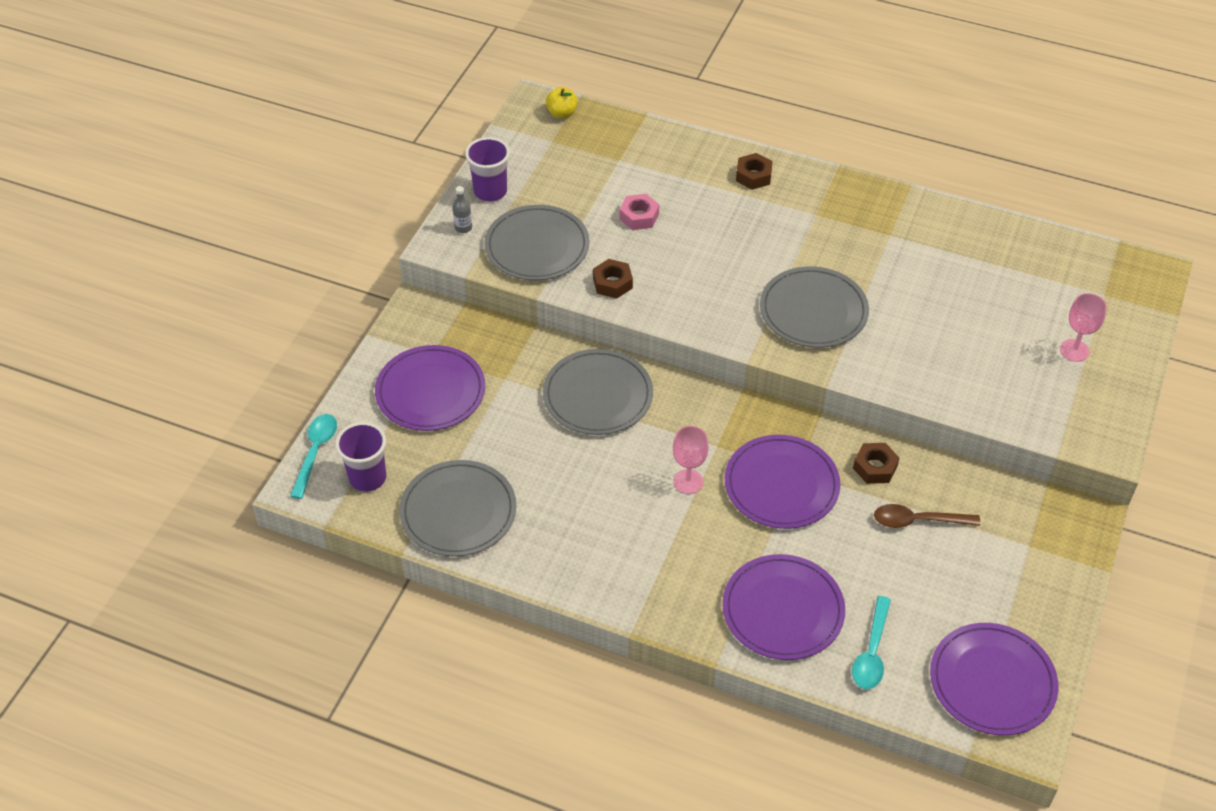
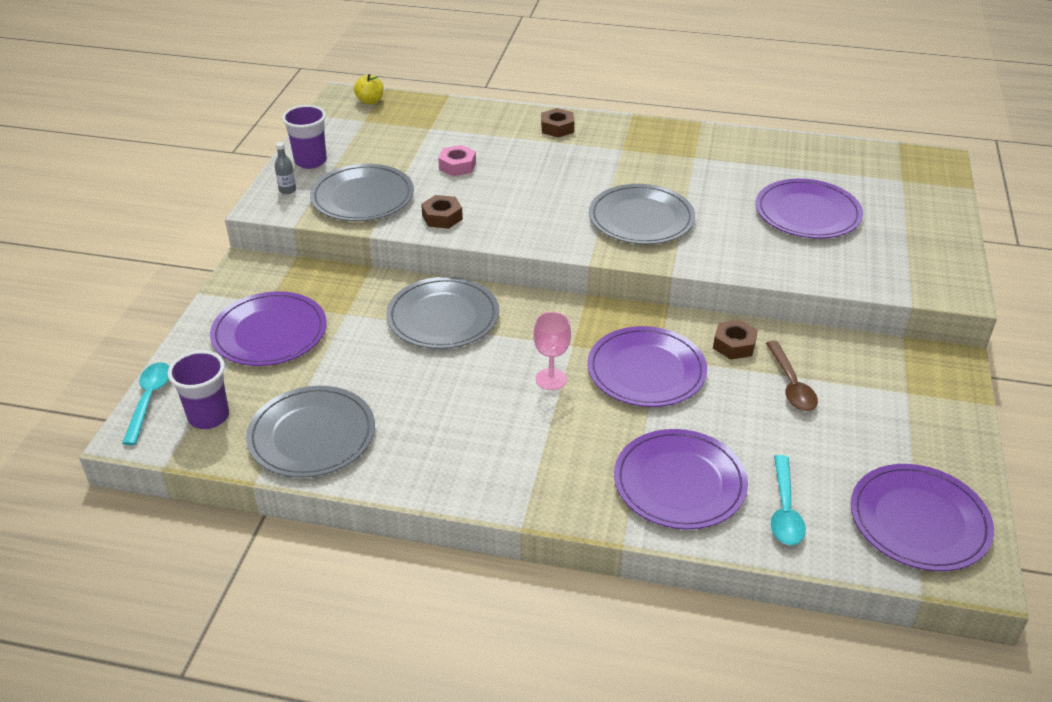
camera: 10 degrees left, 10 degrees down
brown spoon [874,504,980,528] -> brown spoon turned 90 degrees counterclockwise [766,341,818,411]
pink goblet [1060,293,1107,362] -> none
none -> purple plate [756,179,863,239]

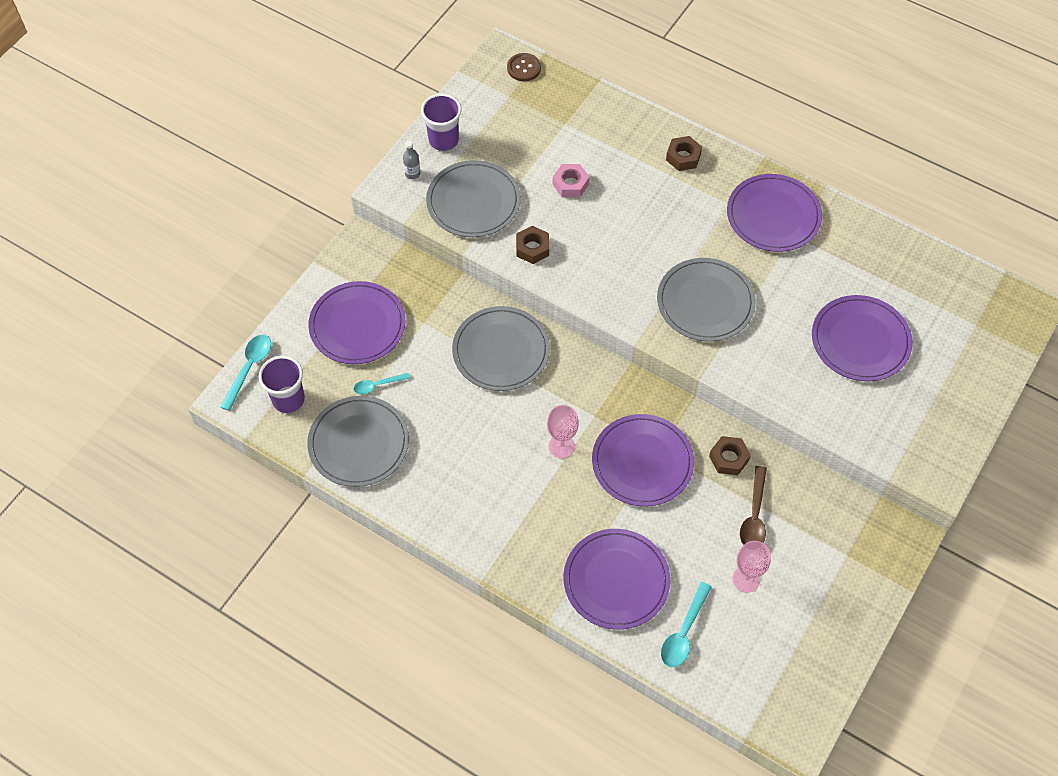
camera: 20 degrees right, 20 degrees up
yellow apple [354,74,384,104] -> brown button [507,53,541,81]
purple plate [851,464,994,571] -> purple plate moved to [727,174,822,252]
none -> turquoise spoon [354,373,410,394]
none -> pink goblet [732,541,771,593]

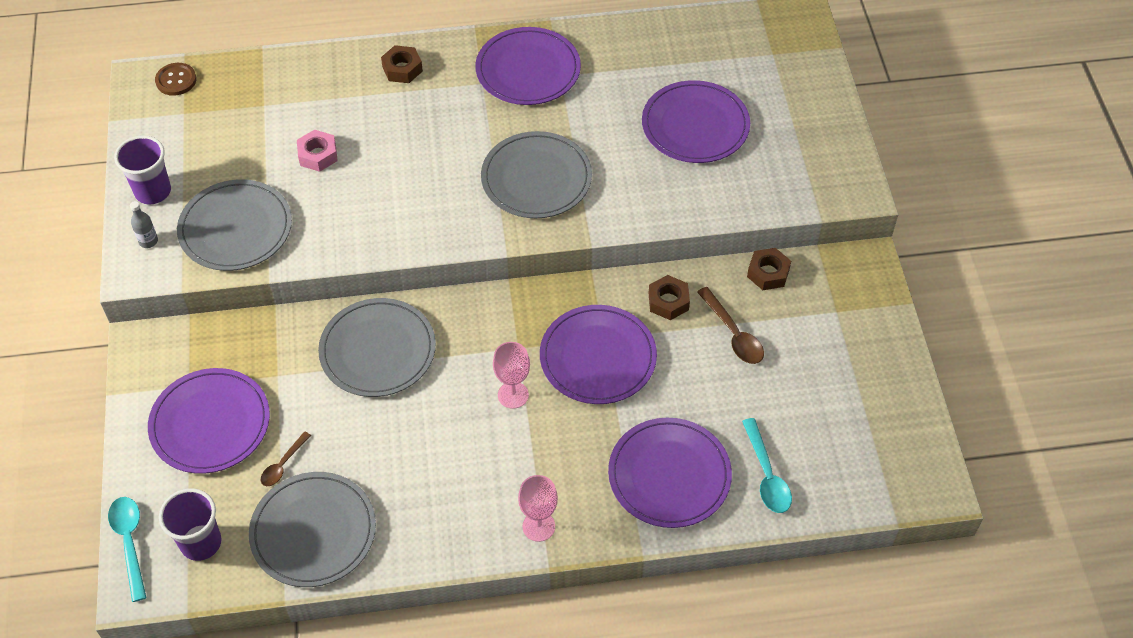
camera: 40 degrees left, 5 degrees down
turquoise spoon [354,373,410,394] -> brown spoon [261,432,311,486]
brown nut [516,226,549,264] -> brown nut moved to [747,248,791,290]
pink goblet [732,541,771,593] -> pink goblet moved to [518,475,558,542]

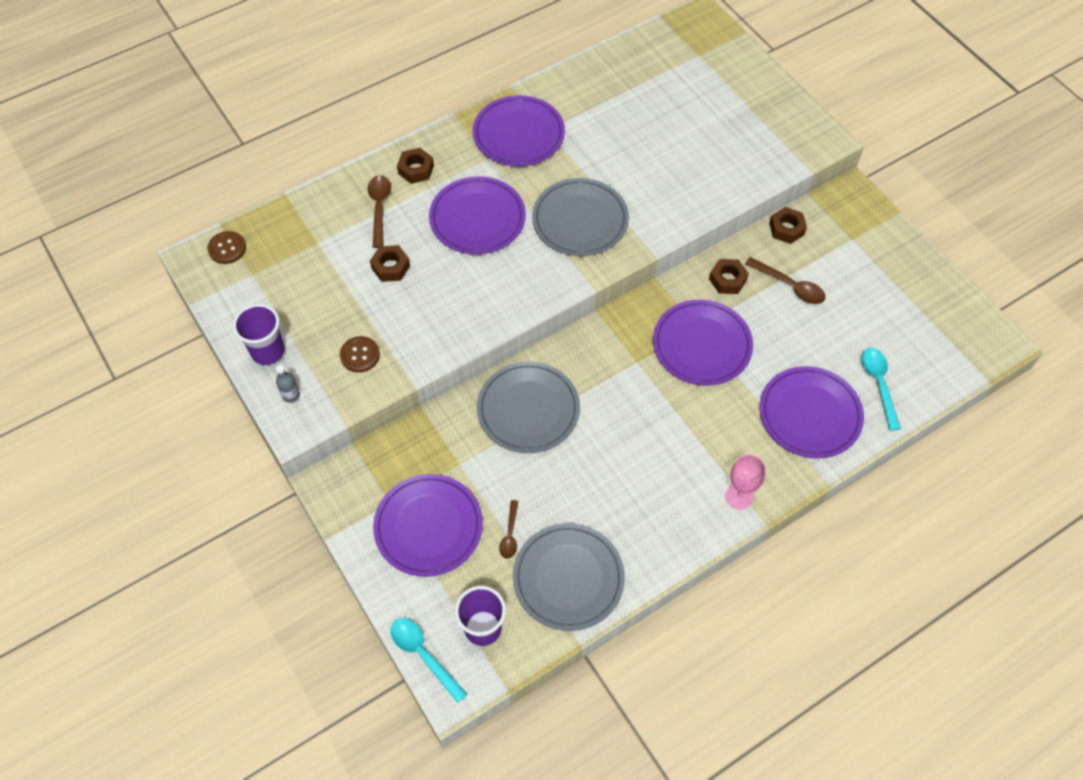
camera: 25 degrees left, 5 degrees up
grey plate [177,179,292,271] -> brown button [340,336,380,372]
pink nut [297,130,338,172] -> brown nut [370,245,410,282]
pink goblet [493,342,530,409] -> none
purple plate [642,80,750,163] -> purple plate moved to [429,176,526,254]
turquoise spoon [742,418,792,513] -> turquoise spoon turned 150 degrees counterclockwise [862,348,901,431]
none -> brown spoon [368,175,391,248]

